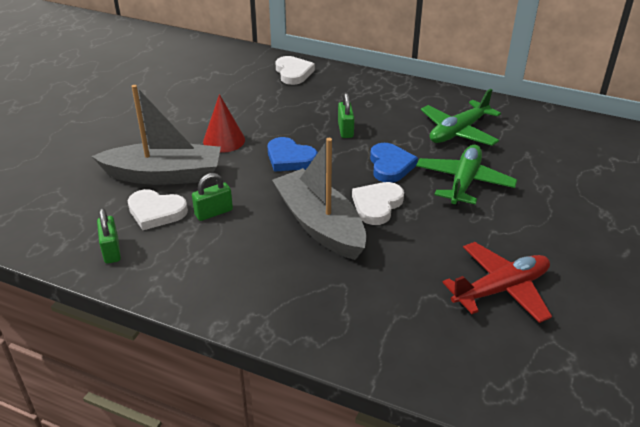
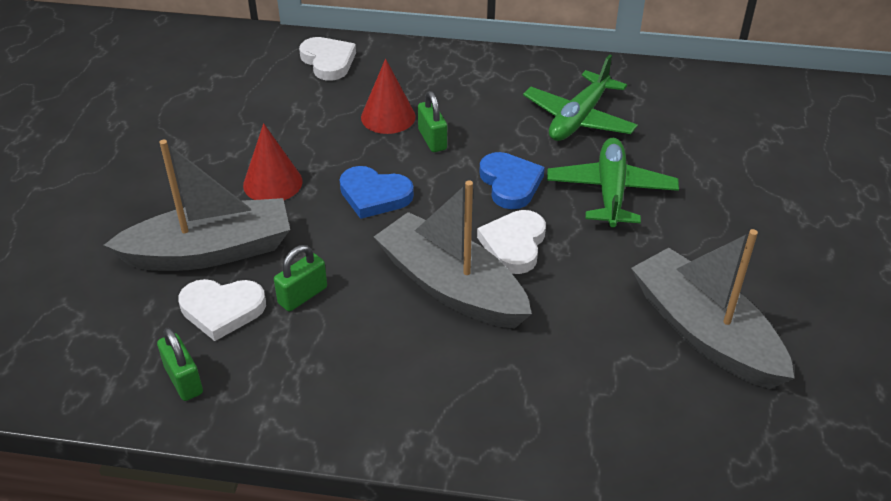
camera: 15 degrees left, 5 degrees up
red plane [442,242,552,323] -> grey boat [631,229,794,389]
none -> red cone [361,58,416,134]

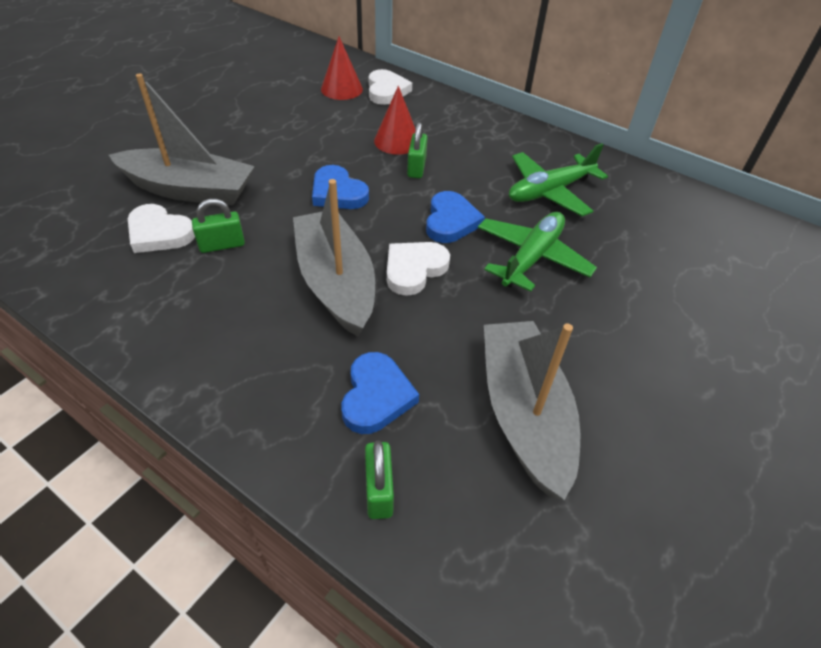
camera: 25 degrees right, 5 degrees up
green padlock [157,327,203,401] -> green padlock moved to [365,441,394,519]
red cone [243,123,302,200] -> red cone moved to [321,36,363,100]
none -> blue heart [341,352,419,434]

